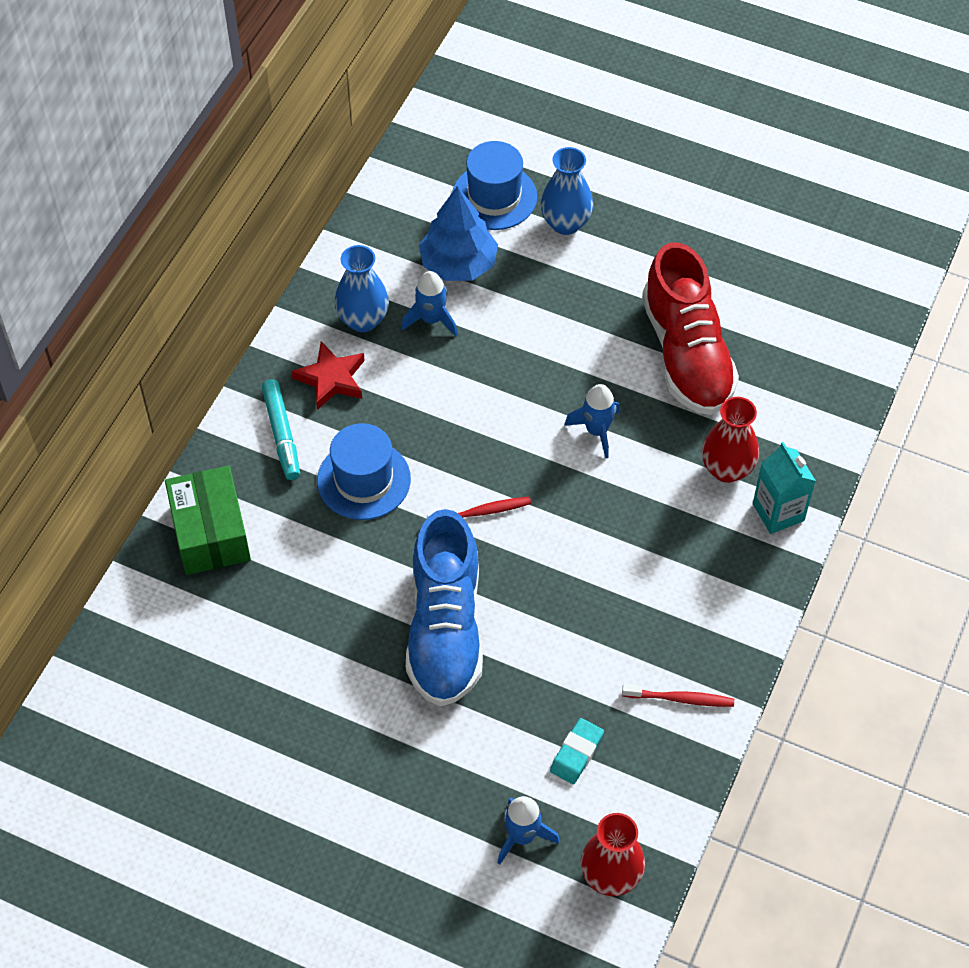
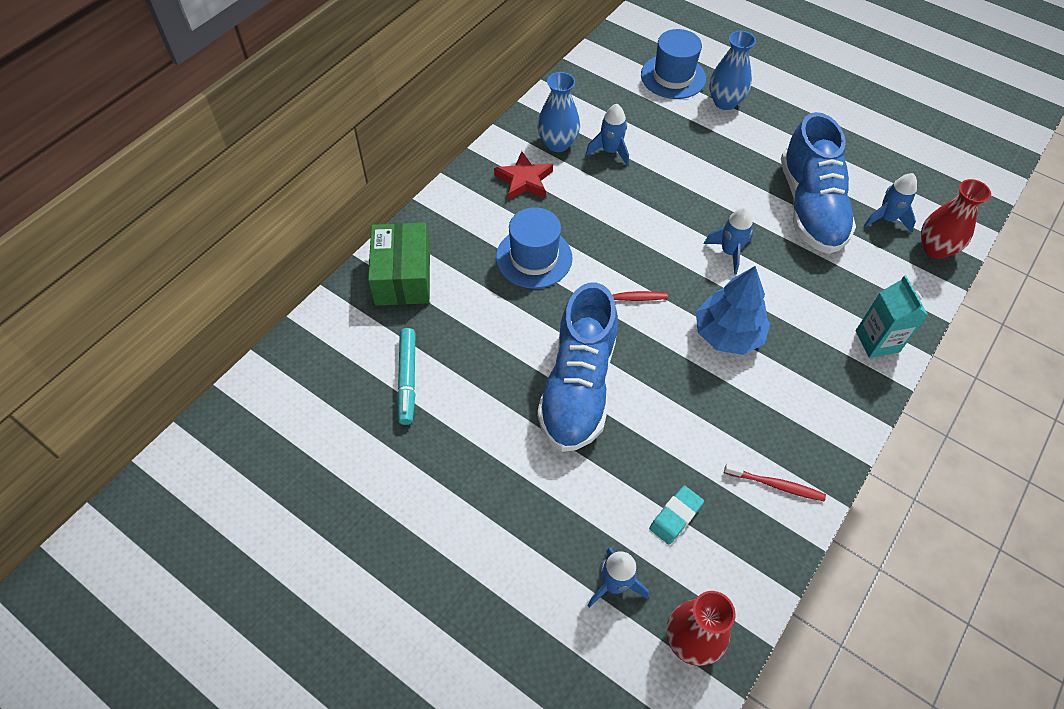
camera: 10 degrees right, 0 degrees up
turquoise marker [262,379,300,480] -> turquoise marker moved to [397,328,415,425]
blue tree [419,186,498,281] -> blue tree moved to [696,266,770,355]
red shoe [642,242,739,415] -> blue shoe [781,112,856,254]
red vase [702,397,759,483] -> red vase moved to [921,179,991,259]
none -> blue rocket [864,173,917,232]

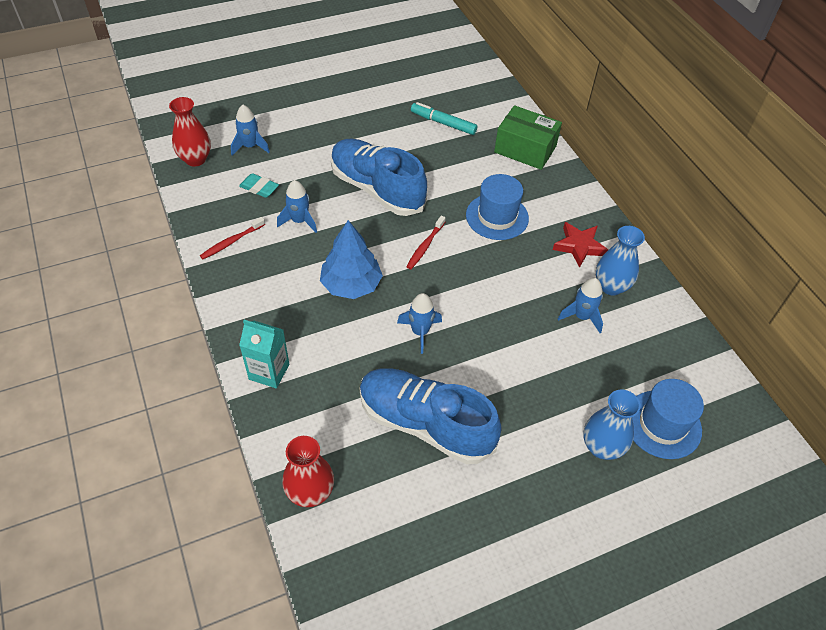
camera: 120 degrees right, 5 degrees down
turquoise eraser [649,486,704,545] -> turquoise eraser turned 45 degrees counterclockwise [239,173,279,198]
blue rocket [864,173,917,232] -> blue rocket moved to [277,180,317,233]

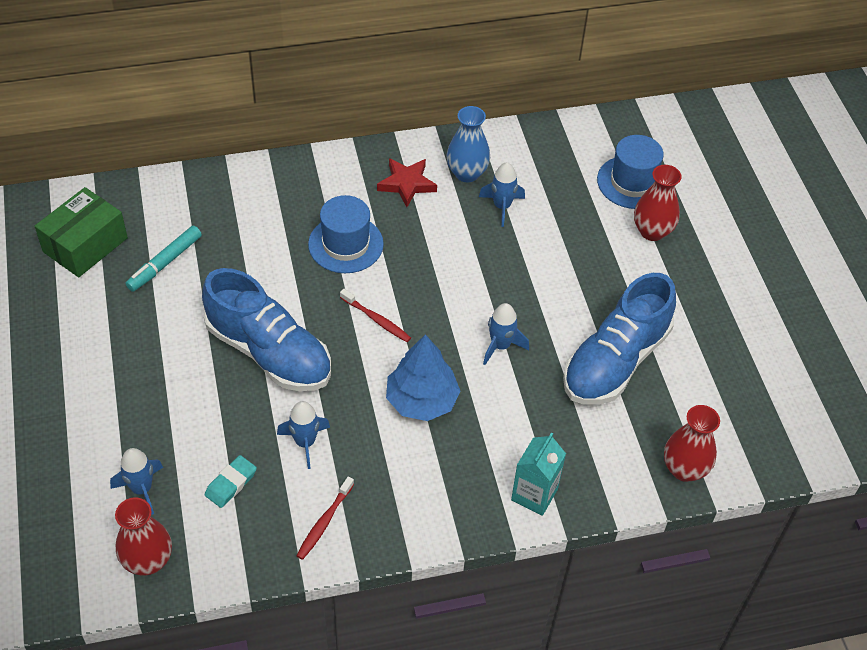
camera: 80 degrees left, 0 degrees up
red toothbrush [200,217,265,259] -> red toothbrush turned 60 degrees clockwise [296,476,354,560]
blue shoe [331,139,427,216] -> blue shoe turned 105 degrees counterclockwise [202,268,331,391]
green box [494,105,562,170] -> green box moved to [35,187,128,277]
blue vase [583,389,641,460] -> red vase [634,165,682,241]

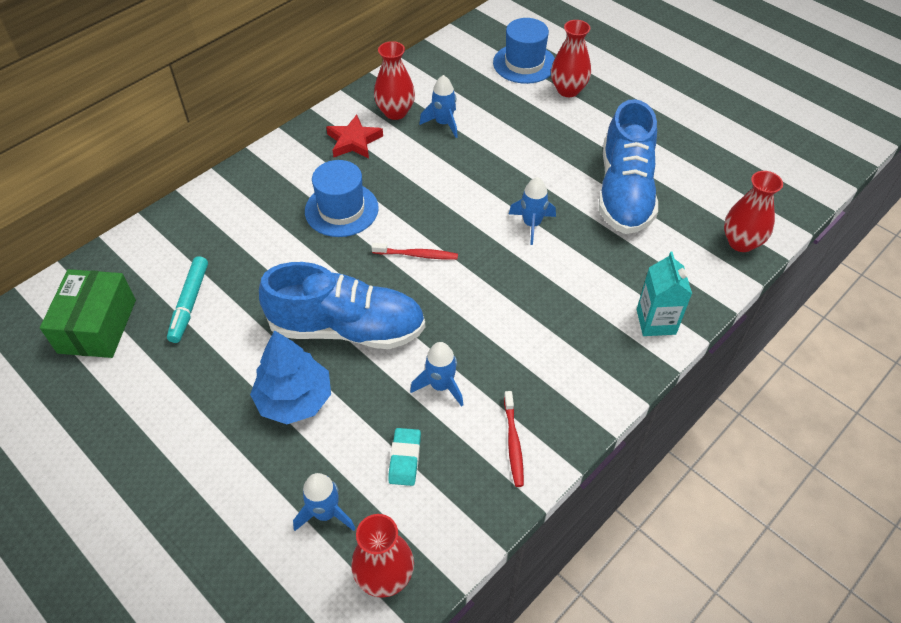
camera: 30 degrees left, 0 degrees up
blue tree [386,334,461,421] -> blue tree moved to [250,330,331,424]
blue vase [446,106,490,182] -> red vase [374,41,415,120]

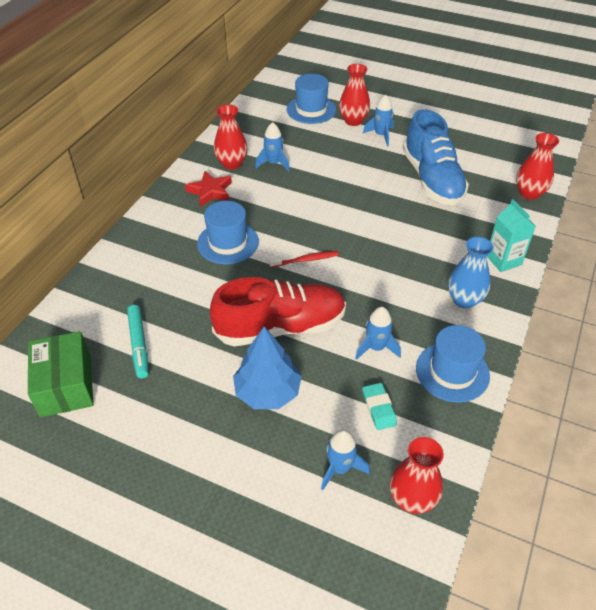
camera: 20 degrees left, 5 degrees down
blue shoe [259,262,425,349] -> red shoe [210,277,346,347]
red toothbrush [504,391,524,487] -> blue hat [416,325,490,403]
blue rocket [509,177,556,245] -> blue rocket moved to [363,95,394,146]
none -> blue vase [448,237,494,308]

